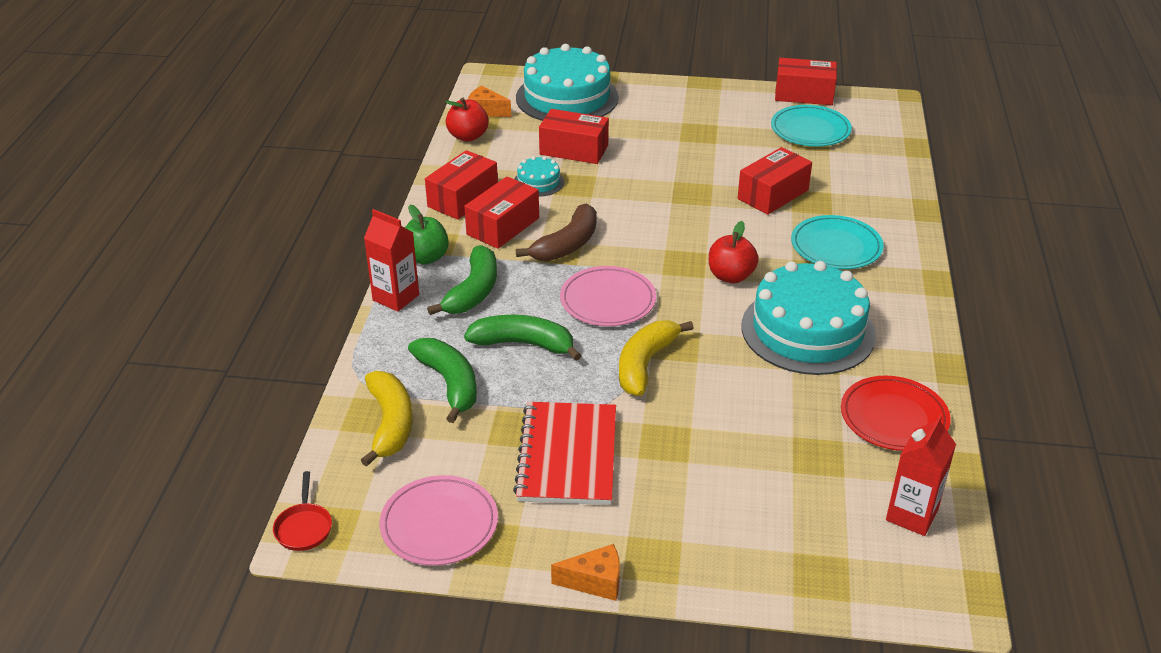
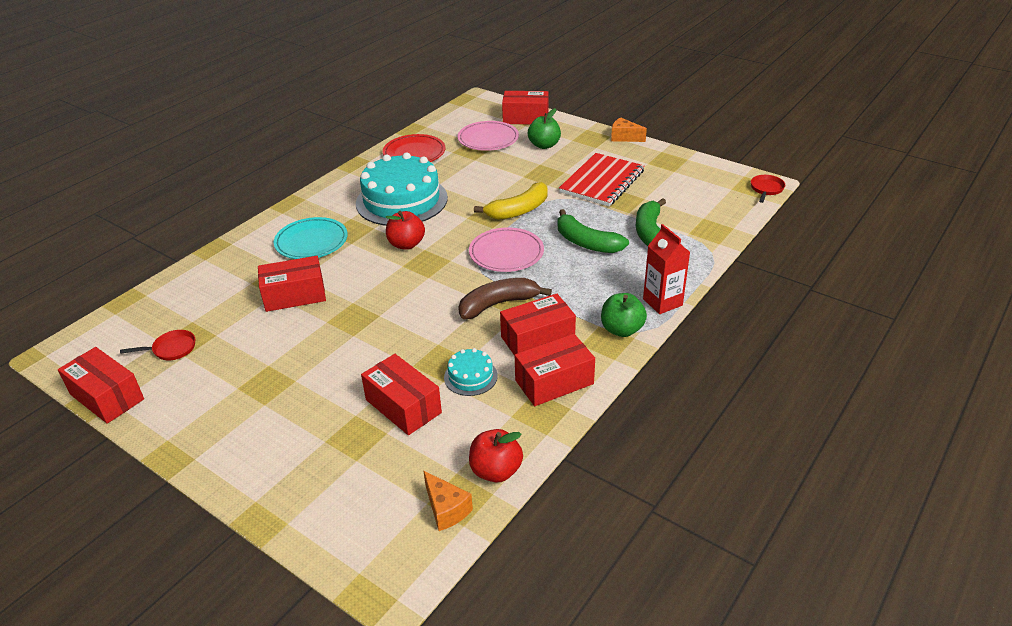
camera: 150 degrees left, 0 degrees up
yellow banana [361,371,413,467] -> none
pink plate [380,475,498,566] -> pink plate moved to [458,121,519,151]
green banana [427,245,497,315] -> none
turquoise cake [516,44,619,121] -> none
turquoise plate [771,105,852,147] -> red pan [120,330,195,360]
red carton [886,415,956,536] -> none
none -> red box [502,91,549,124]
none -> green apple [528,108,561,149]

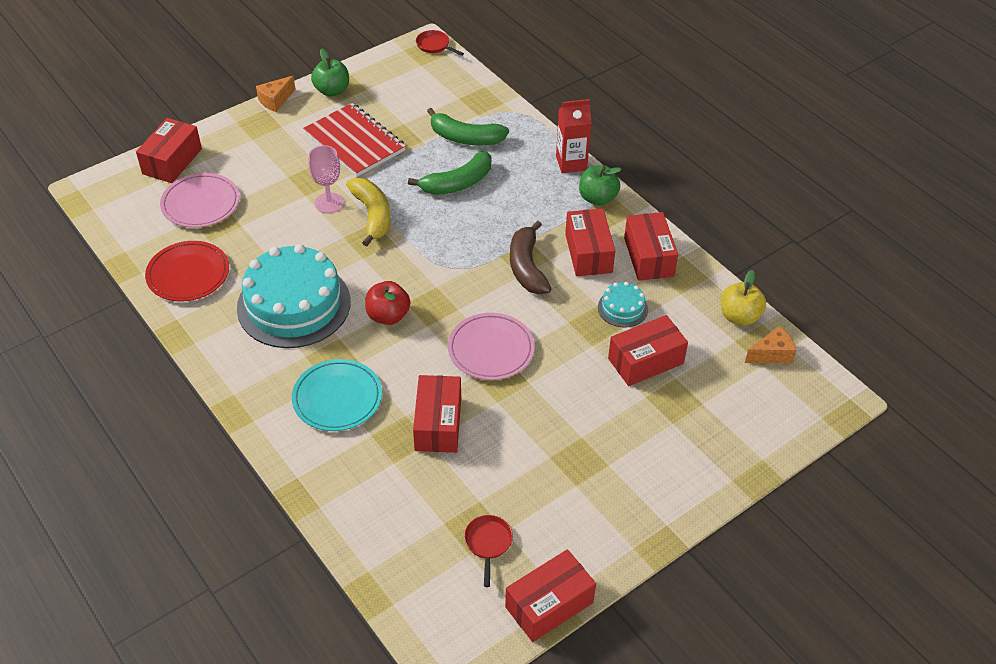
camera: 75 degrees left, 10 degrees up
pink plate [469,227,544,272] -> pink plate moved to [448,313,535,380]
red apple [469,429,523,483] -> yellow apple [721,270,766,325]
green apple [528,108,561,149] -> green apple moved to [311,48,349,97]
none -> pink goblet [308,145,344,213]

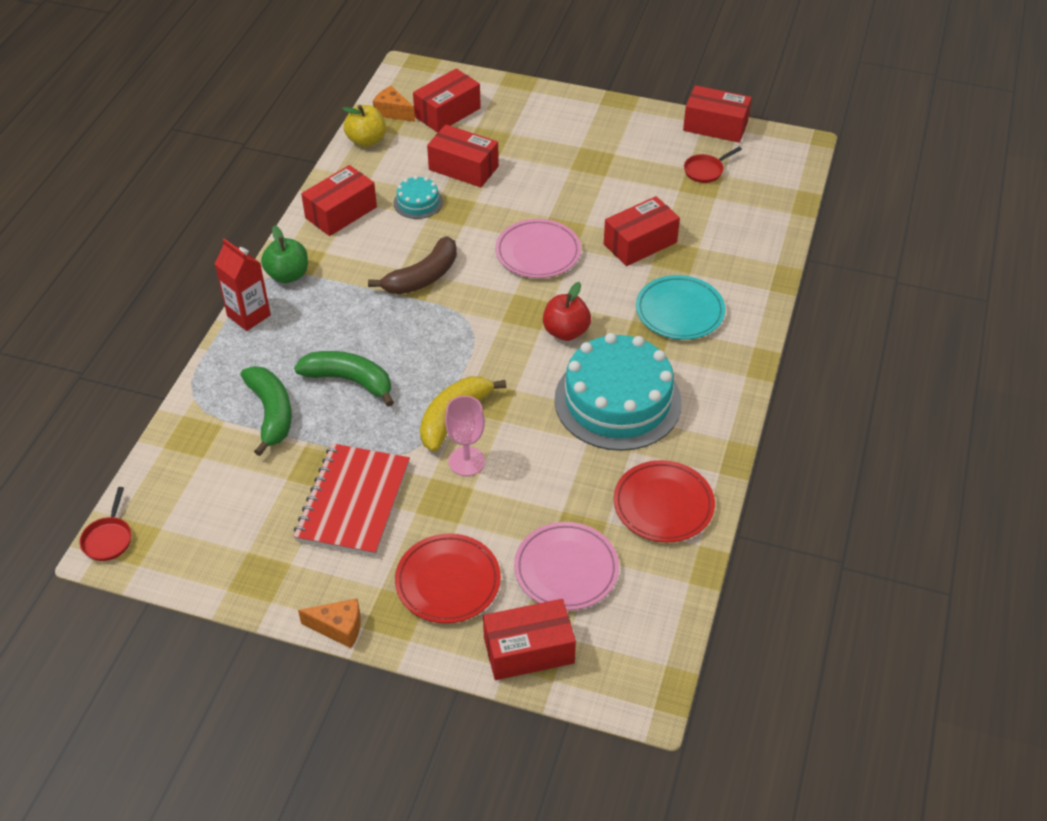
camera: 125 degrees left, 0 degrees up
green apple [311,48,349,97] -> none
red box [565,208,615,276] -> red box moved to [413,68,481,133]
none -> red plate [395,534,501,623]

